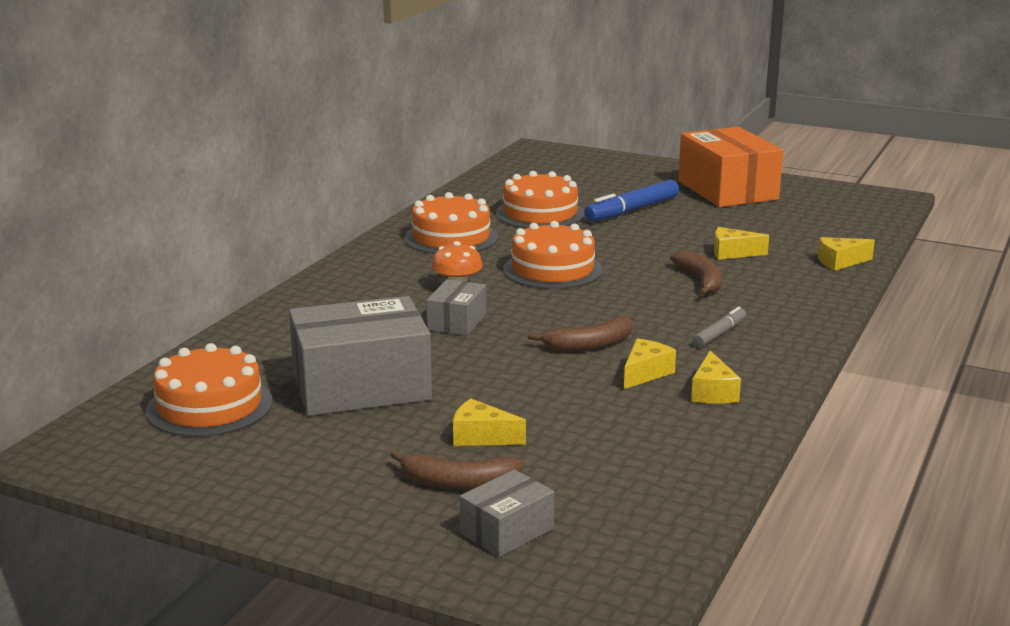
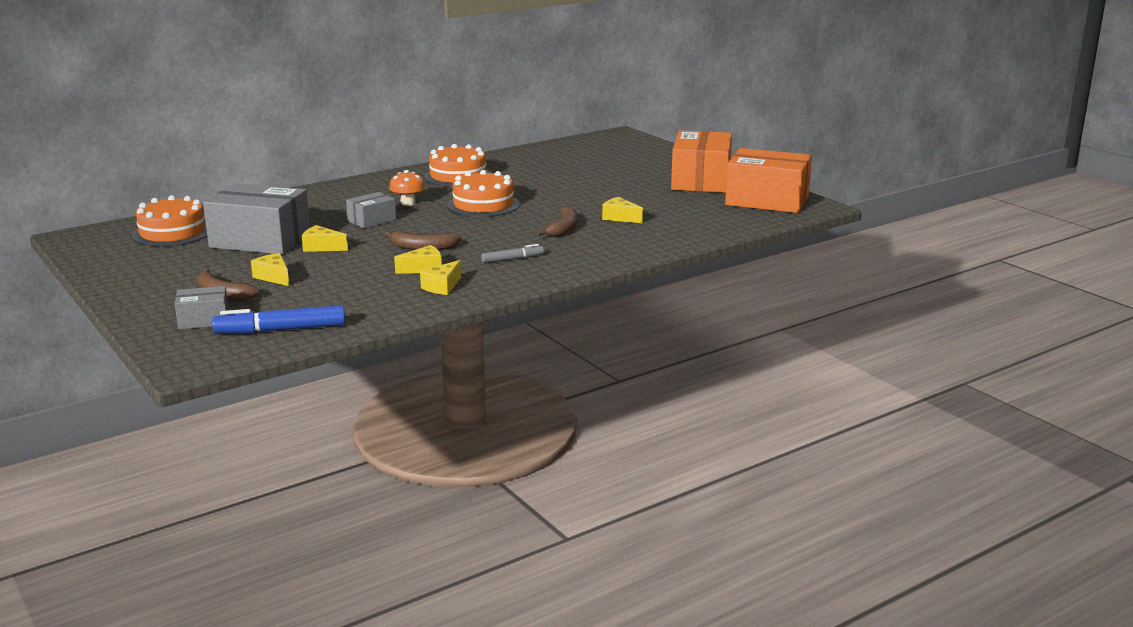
camera: 30 degrees right, 0 degrees up
orange cake [496,171,585,228] -> none
blue marker [584,180,679,222] -> blue marker moved to [212,305,345,334]
yellow cheese [818,237,875,271] -> yellow cheese moved to [302,225,348,252]
none -> orange box [725,148,812,213]

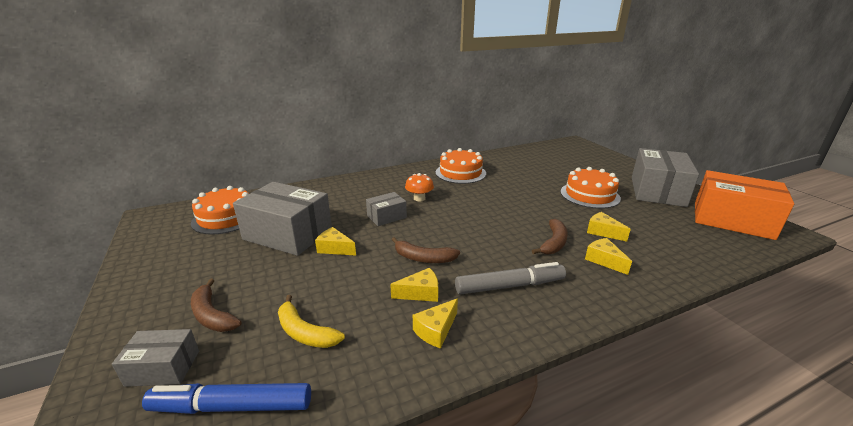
camera: 10 degrees right, 5 degrees up
yellow cheese [251,253,289,286] -> yellow cheese moved to [585,238,632,275]
orange cake [447,170,520,217] -> orange cake moved to [561,167,621,209]
grey marker [481,244,544,263] -> grey marker [455,262,566,295], size x1.75
orange box [671,130,732,193] -> grey box [632,148,699,207]
none -> yellow banana [278,295,345,348]

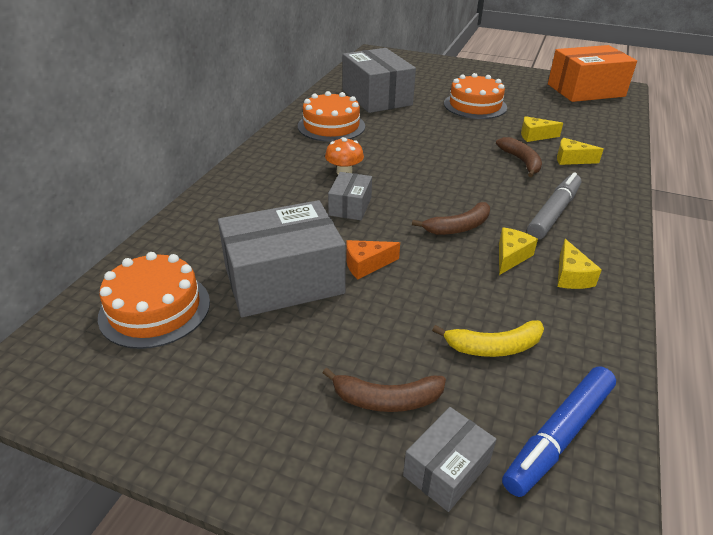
camera: 45 degrees left, 10 degrees up
yellow cheese [315,227,356,256] -> orange cheese [346,240,400,279]
grey box [632,148,699,207] -> grey box moved to [343,48,416,113]

